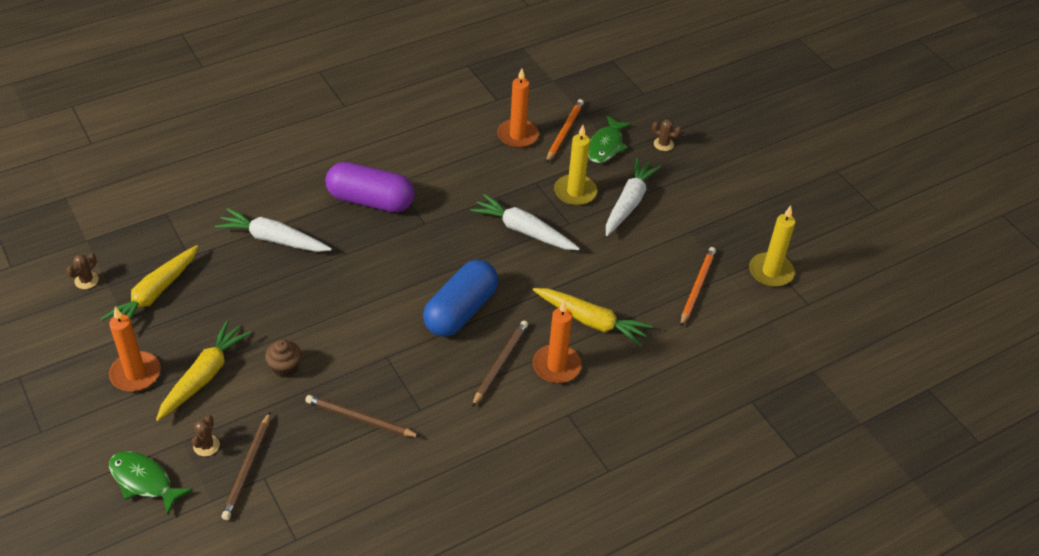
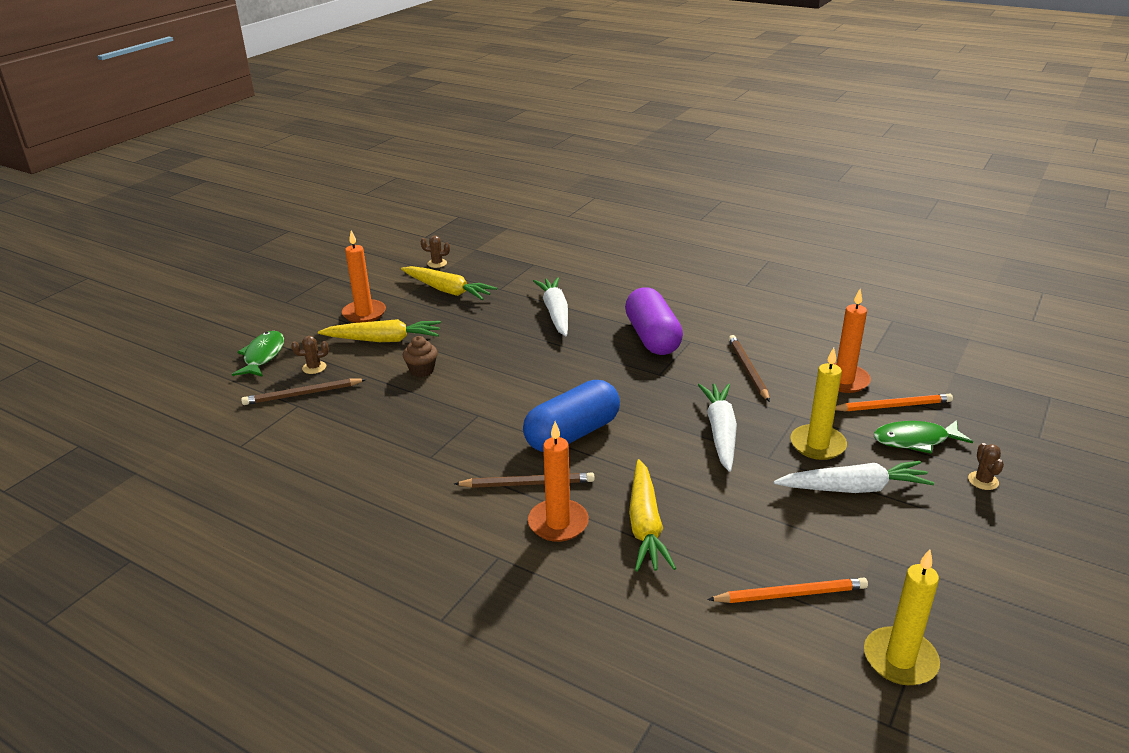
camera: 65 degrees right, 15 degrees down
yellow carrot [101,245,198,321] -> yellow carrot turned 150 degrees counterclockwise [401,266,497,300]
brown pencil [305,395,421,437] -> brown pencil moved to [729,335,770,402]
blue capsule [423,260,498,337] -> blue capsule turned 45 degrees counterclockwise [523,380,620,452]

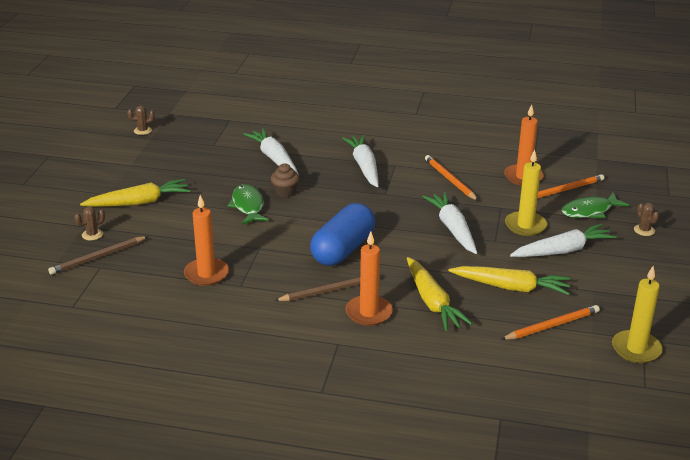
camera: 20 degrees left, 0 degrees up
green fish [232,331,284,377] -> green fish moved to [227,184,269,225]
orange candle [342,230,386,323] -> orange candle moved to [184,195,229,286]
yellow carrot [401,266,497,300] -> yellow carrot moved to [449,266,571,295]
brown cupcake [403,336,438,377] -> brown cupcake moved to [271,163,299,197]
purple capsule [625,288,683,355] -> white carrot [342,135,379,187]
brown pencil [729,335,770,402] -> orange pencil [425,155,479,201]

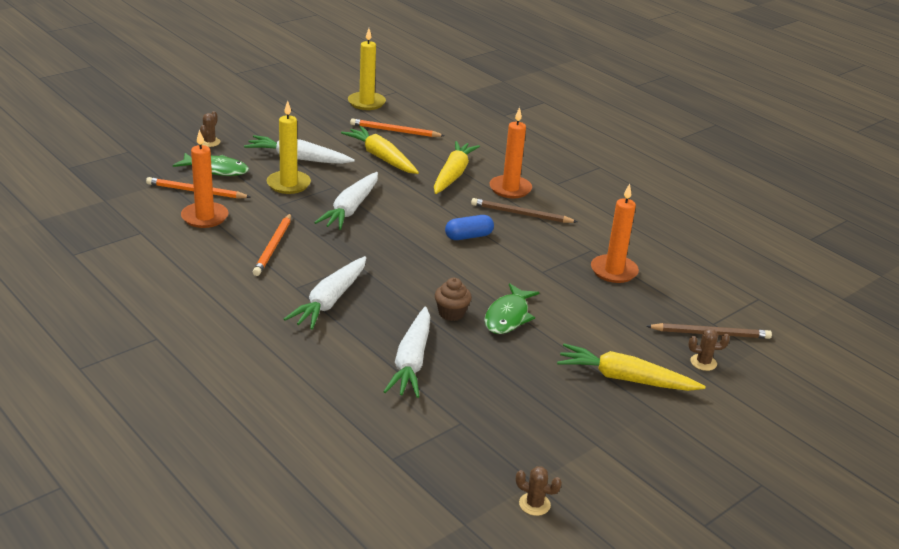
camera: 145 degrees left, 0 degrees up
blue capsule [310,203,375,266] -> blue capsule [445,215,494,240], size x0.53

